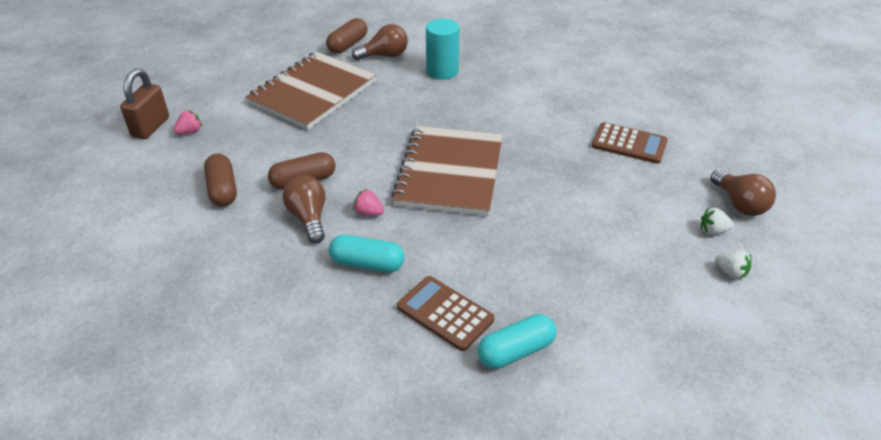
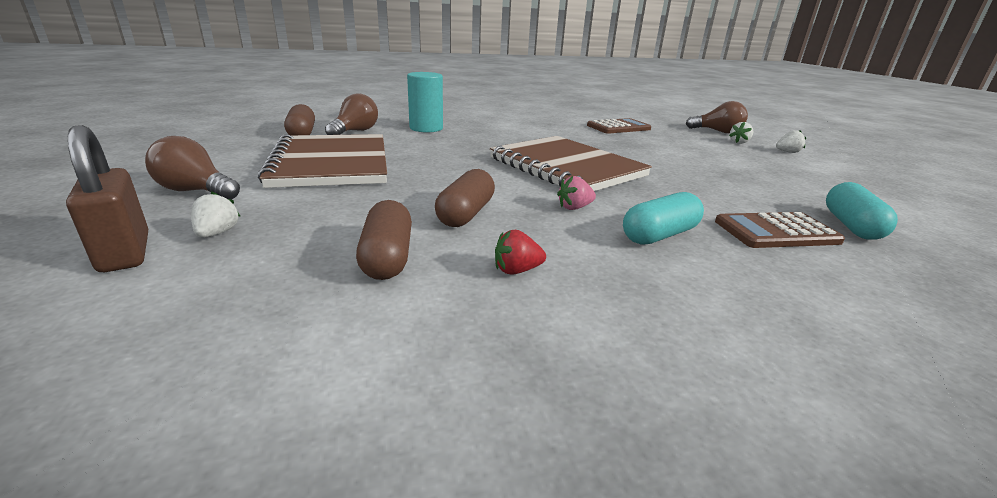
camera: 50 degrees left, 15 degrees down
pink strawberry [174,110,202,135] -> white strawberry [191,192,240,238]
brown capsule [204,153,237,207] -> brown capsule turned 60 degrees clockwise [356,200,412,280]
brown light bulb [283,175,325,244] -> brown light bulb moved to [145,136,240,199]
none -> red strawberry [495,230,546,275]

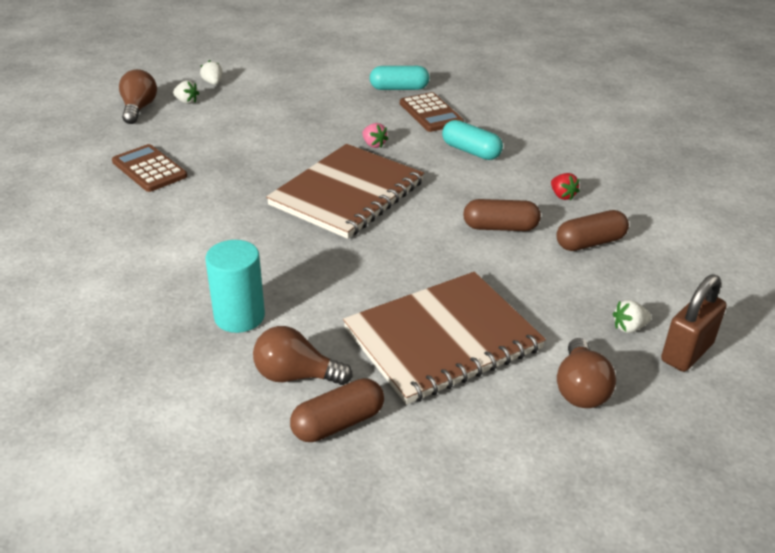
camera: 105 degrees left, 10 degrees up
pink strawberry [557,176,596,210] -> pink strawberry moved to [362,123,388,148]

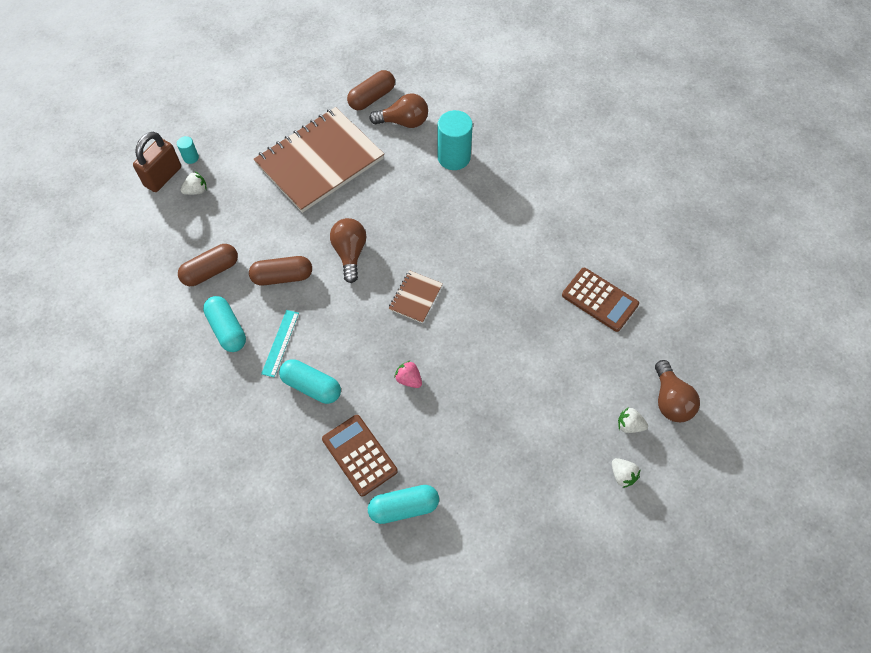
camera: 170 degrees right, 25 degrees up
brown notebook [266,144,424,239] -> brown notebook [389,270,443,323], size x0.43
red strawberry [551,173,580,200] -> turquoise capsule [203,296,246,352]
brown light bulb [557,338,616,408] -> brown light bulb moved to [330,218,366,283]
none -> turquoise cylinder [177,136,199,164]
none -> turquoise ruler [261,310,299,377]

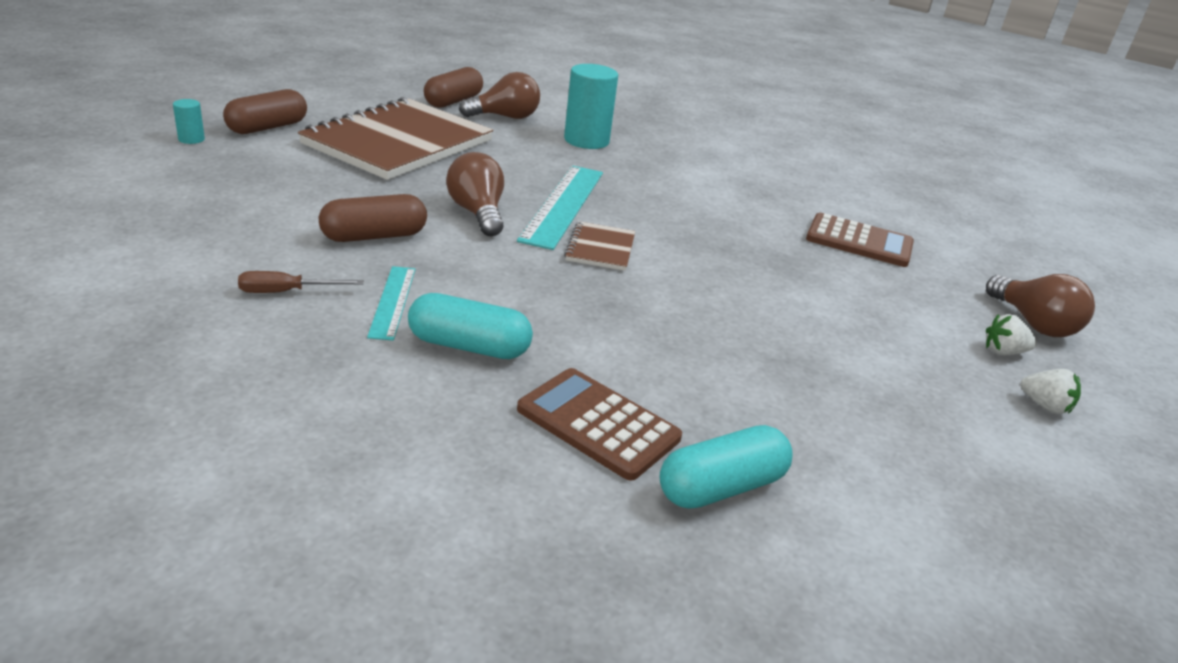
camera: 20 degrees left, 30 degrees down
brown padlock [133,132,181,192] -> none
brown capsule [178,244,238,286] -> brown capsule moved to [223,89,307,134]
white strawberry [181,172,207,195] -> none
turquoise capsule [203,296,246,352] -> brown screwdriver [238,271,364,293]
pink strawberry [394,360,422,388] -> none
none -> turquoise ruler [517,166,603,250]

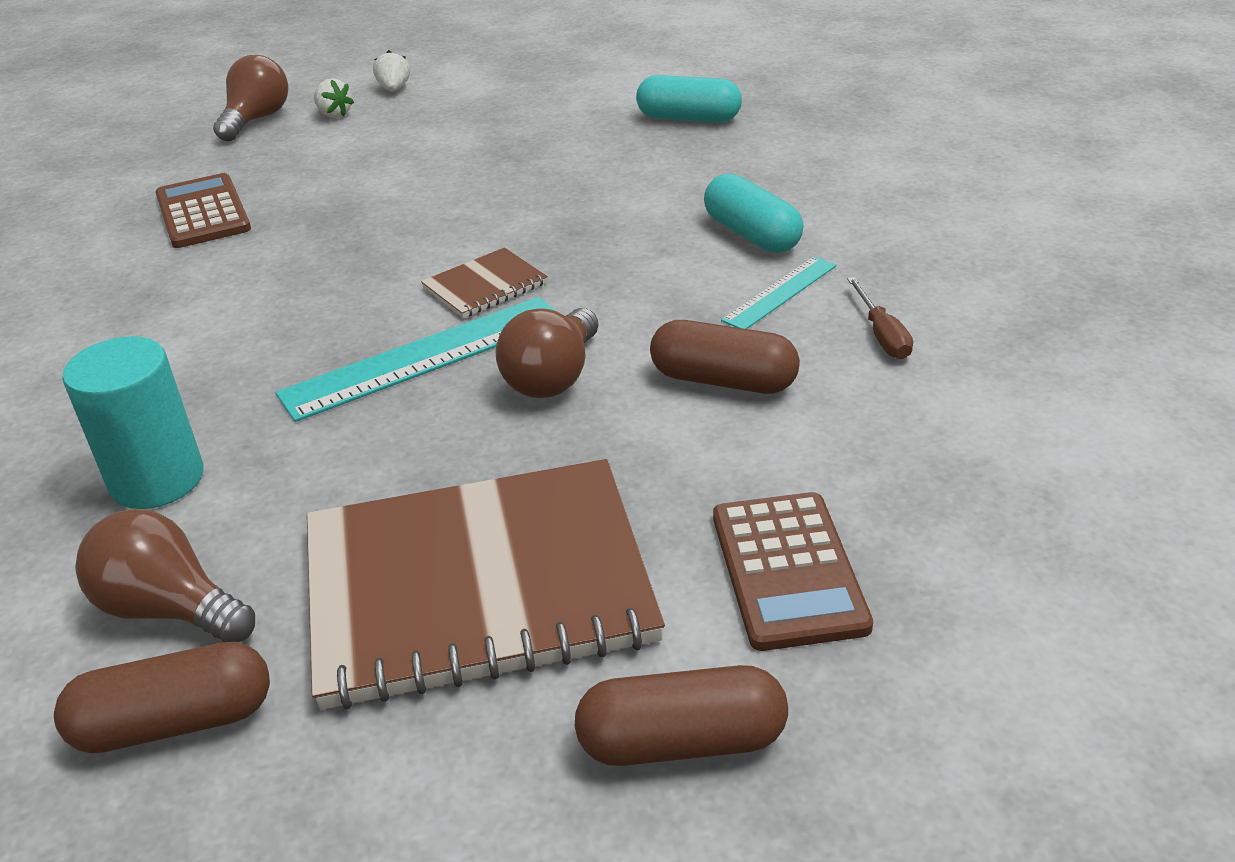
camera: 130 degrees left, 5 degrees up
turquoise cylinder [173,99,205,144] -> none
brown screwdriver [238,271,364,293] -> brown screwdriver turned 45 degrees clockwise [847,277,913,359]
brown calculator [517,368,682,481] -> brown calculator moved to [713,492,873,651]

